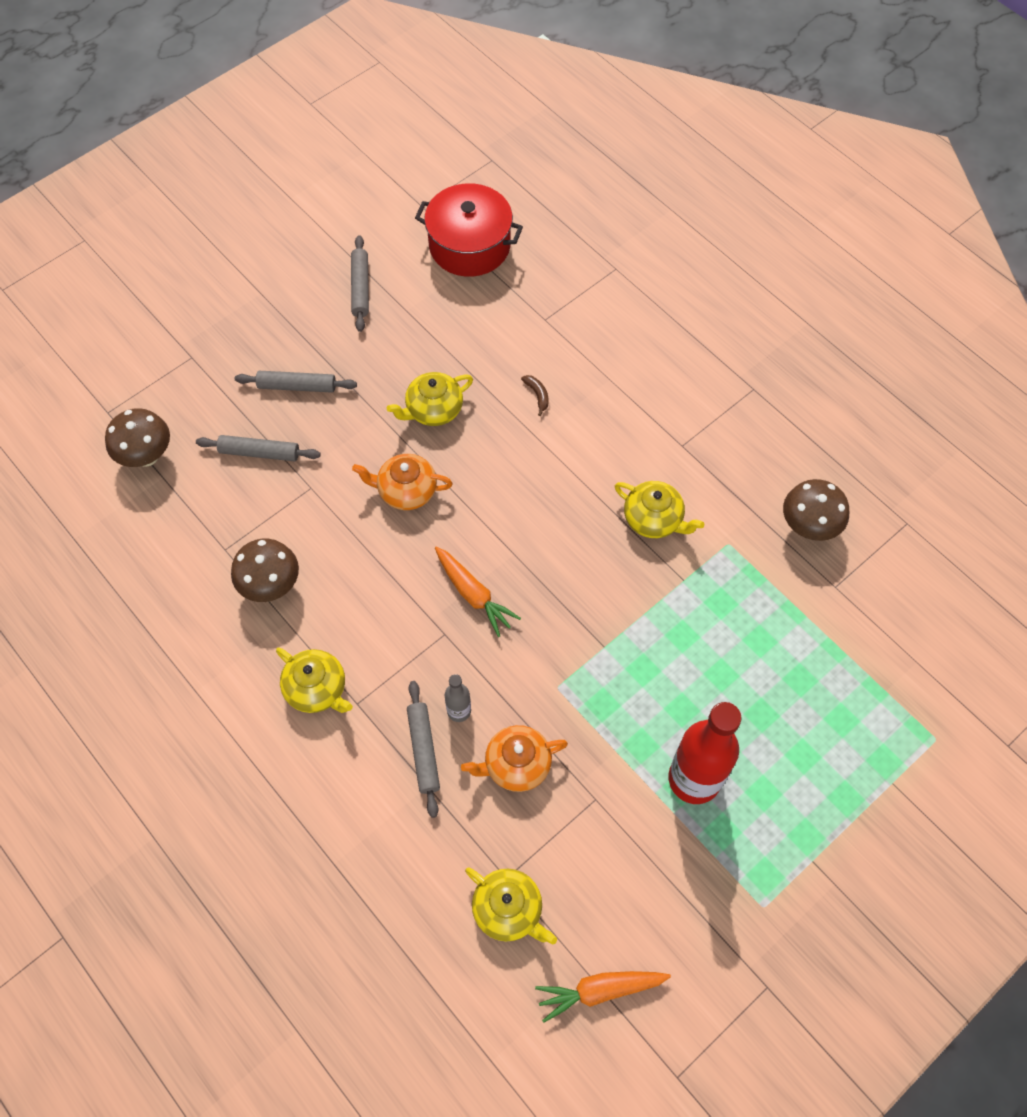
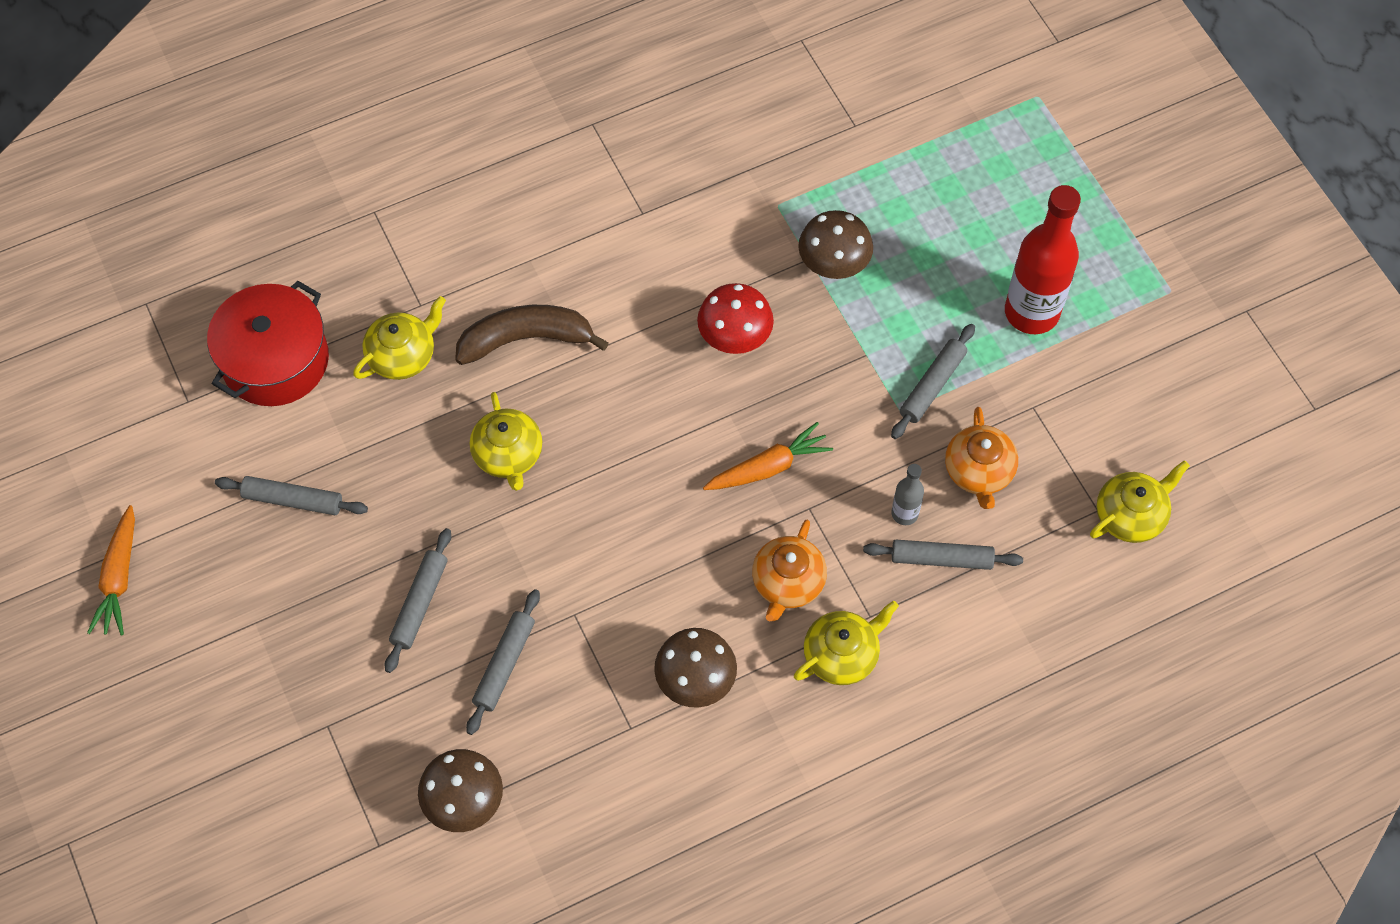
camera: 75 degrees left, 0 degrees up
orange teapot [352,454,453,510] -> orange teapot moved to [752,520,827,621]
brown banana [521,375,549,416] -> brown banana [455,305,609,365], size x2.50
orange carrot [535,971,671,1023] -> orange carrot moved to [87,505,135,635]
yellow teapot [615,481,704,538] -> yellow teapot moved to [353,296,446,380]
brown mushroom [783,479,849,541] -> brown mushroom moved to [798,210,873,279]
none -> red mushroom [697,283,774,354]
none -> grey rolling pin [891,324,975,439]

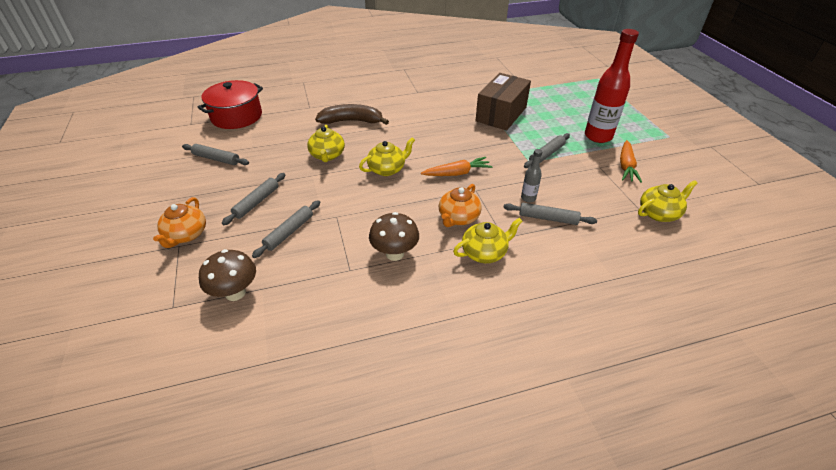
camera: 10 degrees right, 20 degrees down
orange carrot [87,505,135,635] -> orange carrot moved to [620,140,642,183]
yellow teapot [353,296,446,380] -> yellow teapot moved to [359,137,415,176]
red mushroom [697,283,774,354] -> none
brown mushroom [798,210,873,279] -> brown box [475,73,531,130]
orange teapot [945,407,1018,509] -> orange teapot moved to [153,197,206,248]

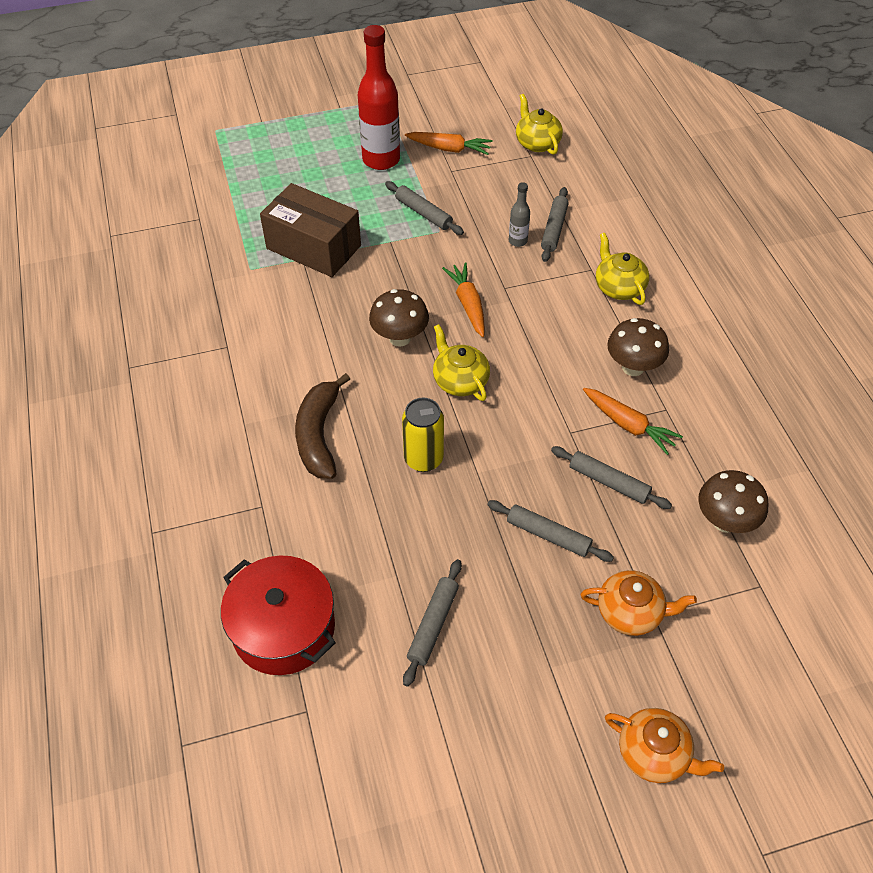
camera: 90 degrees left, 10 degrees up
yellow teapot [307,125,345,162] -> yellow can [402,398,444,472]
orange teapot [439,184,482,227] -> orange teapot moved to [605,708,724,783]
none -> brown mushroom [369,289,429,347]
none -> orange carrot [583,388,683,455]

